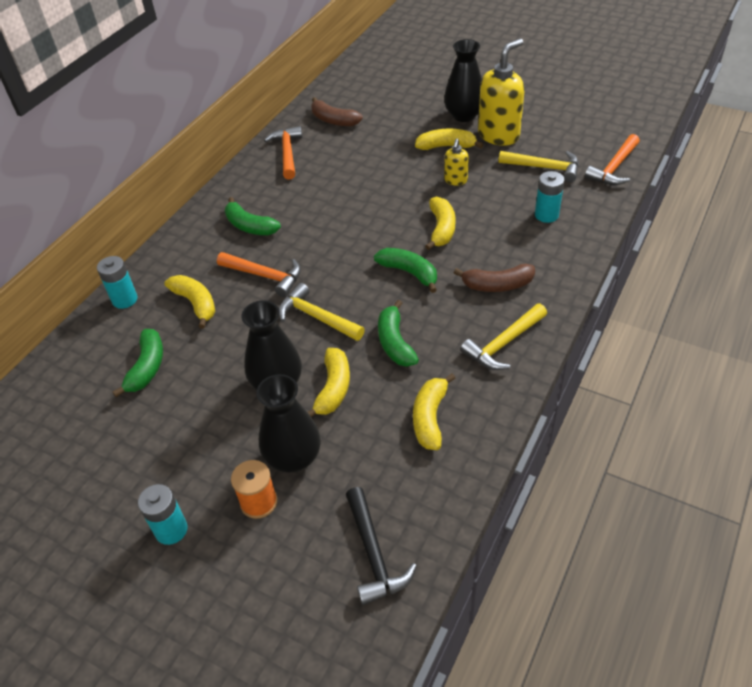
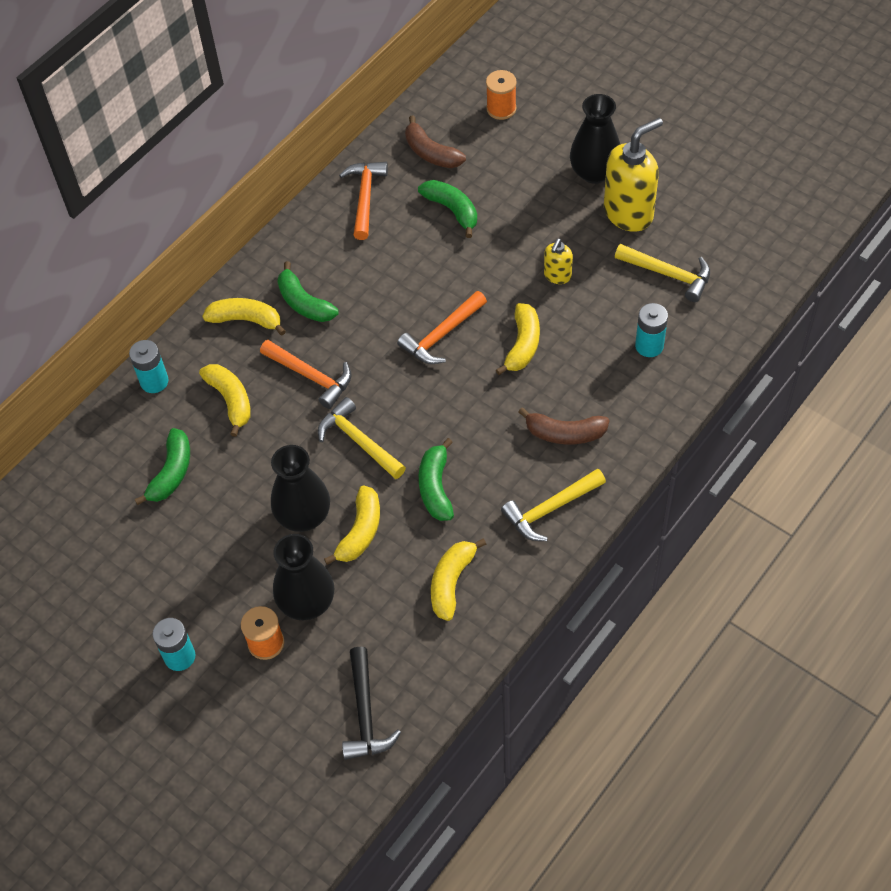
camera: 10 degrees right, 10 degrees up
green banana [374,248,437,293] -> green banana moved to [418,180,477,238]
yellow banana [415,129,484,150] -> yellow banana moved to [202,298,286,335]
orange hammer [585,134,640,185] -> orange hammer moved to [397,291,487,364]
none -> orange spool [486,70,517,120]

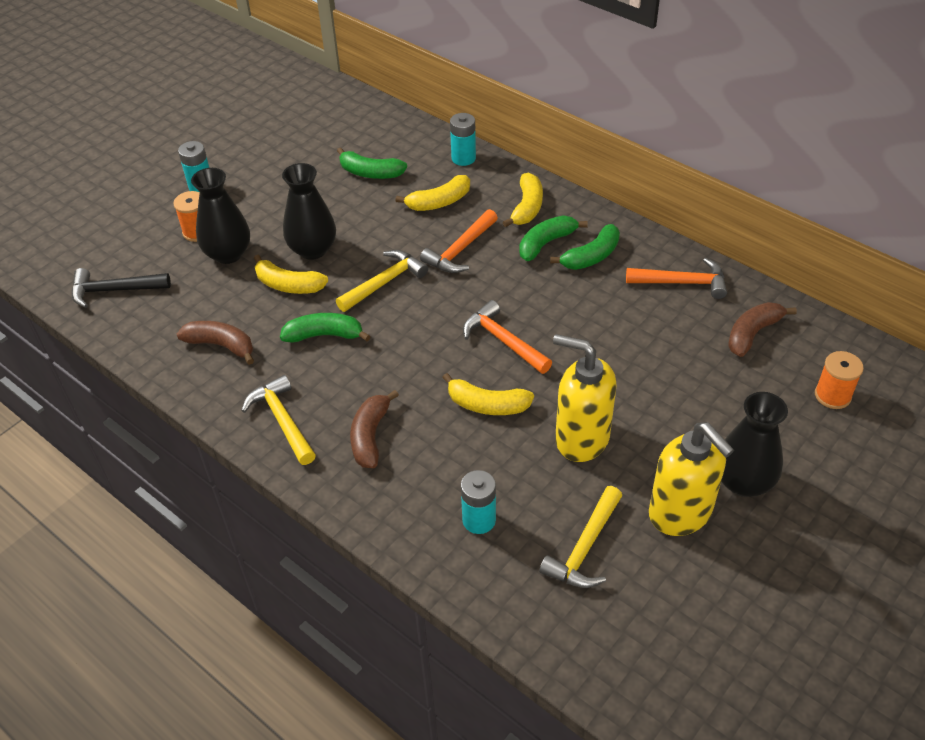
camera: 90 degrees right, 10 degrees down
green banana [418,180,477,238] -> green banana moved to [550,224,620,270]
yellow banana [431,538,487,621] -> brown banana [177,321,254,365]
yellow soap dispenser [544,238,573,284] -> yellow soap dispenser [553,334,617,462], size x2.01

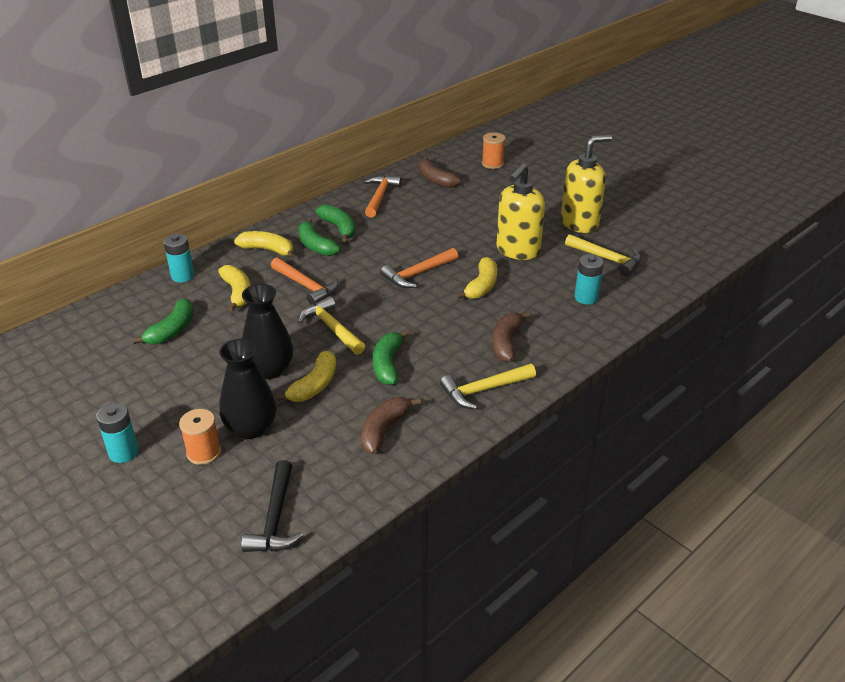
camera: 85 degrees left, 10 degrees down
brown banana [350,390,399,468] -> brown banana turned 90 degrees clockwise [492,311,530,362]
black vase [721,392,788,497] -> none

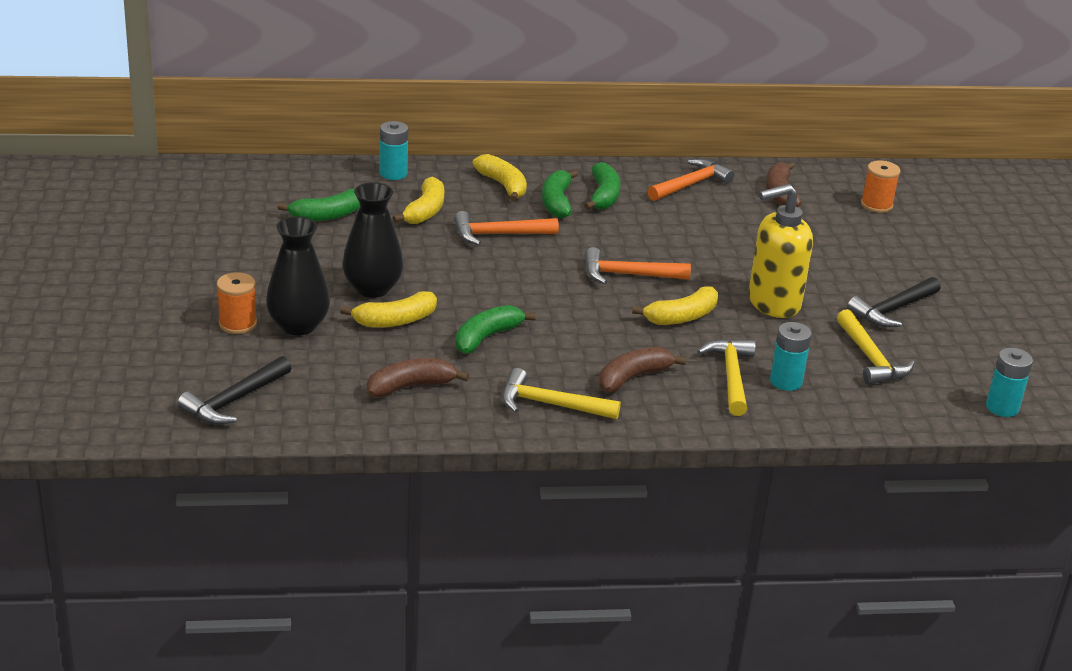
camera: 35 degrees right, 5 degrees down
turquoise battery [96,403,139,463] -> turquoise battery moved to [986,348,1033,417]
orange hammer [271,257,339,305] -> orange hammer turned 90 degrees clockwise [454,211,559,245]
yellow hammer [299,296,365,355] -> yellow hammer moved to [697,339,756,416]
yellow soap dispenser [561,135,612,233] -> black hammer [847,277,941,327]

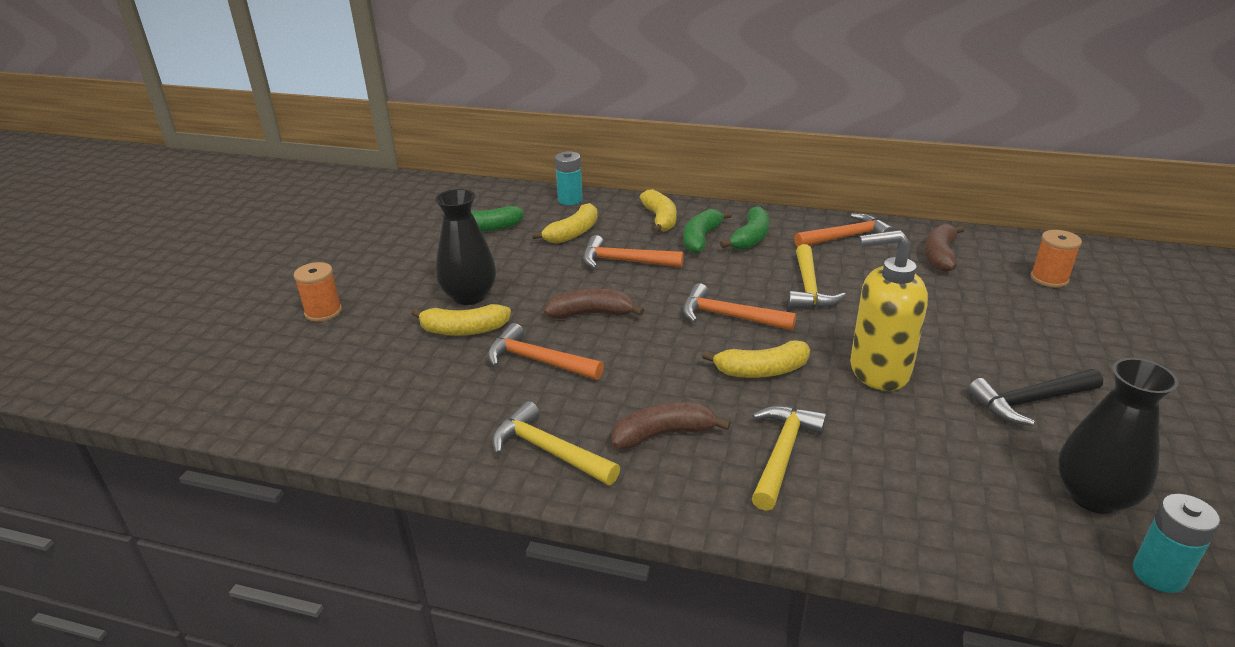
camera: 25 degrees right, 0 degrees up
black hammer [178,356,291,425] -> none
black vase [266,216,330,336] -> black vase moved to [1058,358,1179,514]
brown banana [367,358,469,398] -> brown banana moved to [544,288,644,319]
green banana [455,305,536,354] -> orange hammer [487,323,604,380]
turquoise battery [770,322,812,391] -> none
yellow hammer [837,309,915,385] -> yellow hammer moved to [788,244,846,309]

